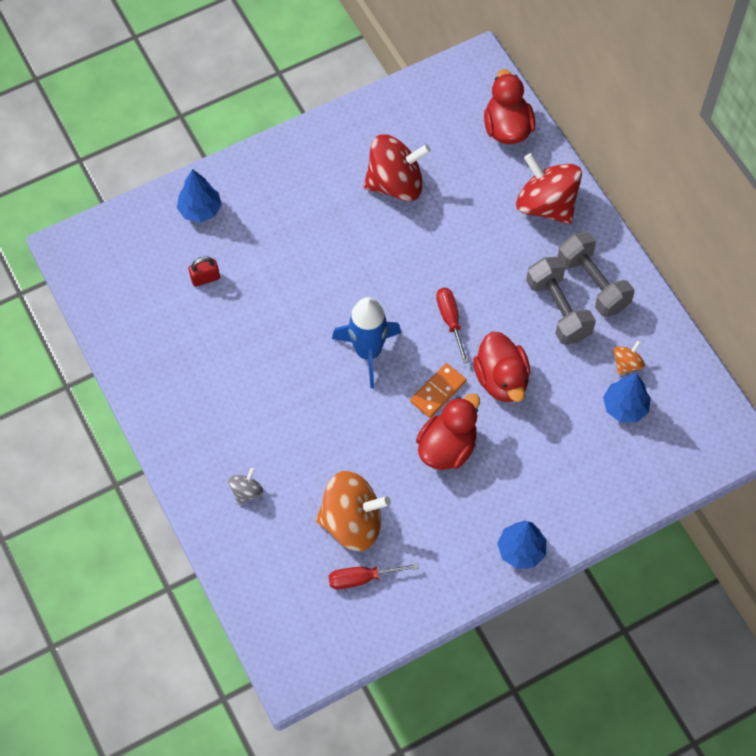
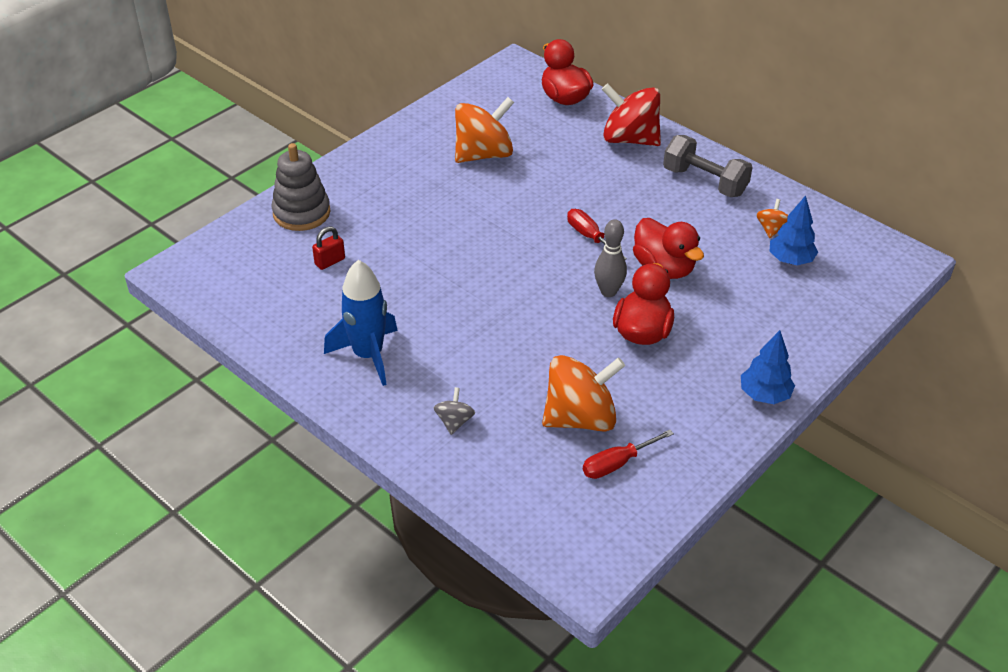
camera: 20 degrees left, 20 degrees down
blue tree [177,169,222,223] -> grey stacking toy [272,143,330,231]
blue rocket [332,297,401,388] -> blue rocket moved to [324,260,398,386]
red spinning top [364,134,431,201] -> orange spinning top [455,97,514,163]
orange domino [410,363,466,418] -> grey bowling pin [594,219,627,297]
grey dumbbell [526,257,596,345] -> none

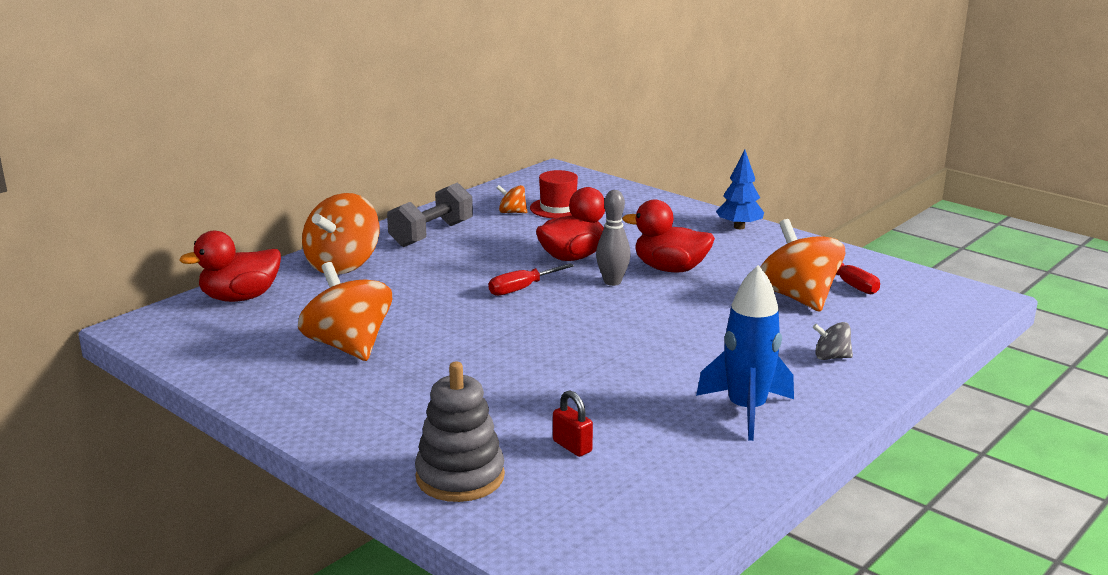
camera: 90 degrees left, 20 degrees down
red spinning top [602,83,661,146] -> orange spinning top [302,193,379,275]
blue tree [770,195,818,265] -> red hat [530,170,578,219]

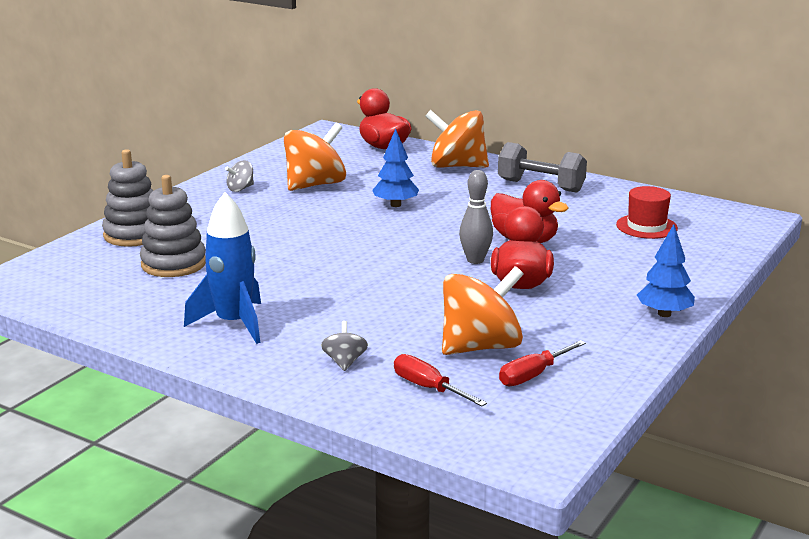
camera: 80 degrees right, 0 degrees up
red screwdriver [489,263,574,296] -> red screwdriver moved to [394,354,487,406]
orange spinning top [496,185,527,213] -> none
red padlock [553,390,593,457] -> grey stacking toy [140,175,206,277]
none -> grey spinning top [225,160,254,192]
none -> blue tree [372,129,419,207]

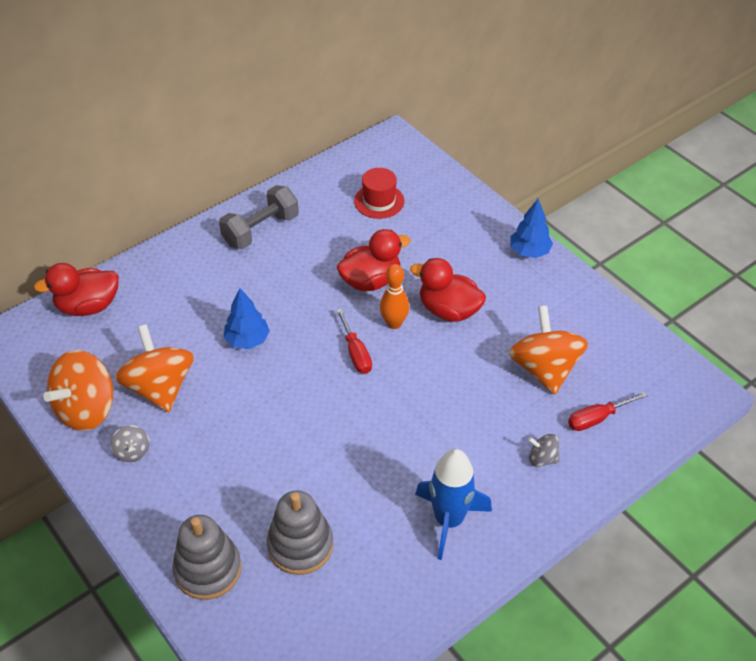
camera: 70 degrees left, 25 degrees up
orange spinning top [425,110,489,168] -> orange spinning top moved to [43,350,113,431]
grey bowling pin [459,170,493,264] -> orange bowling pin [380,264,409,329]
red screwdriver [499,340,586,386] -> red screwdriver moved to [336,309,372,374]

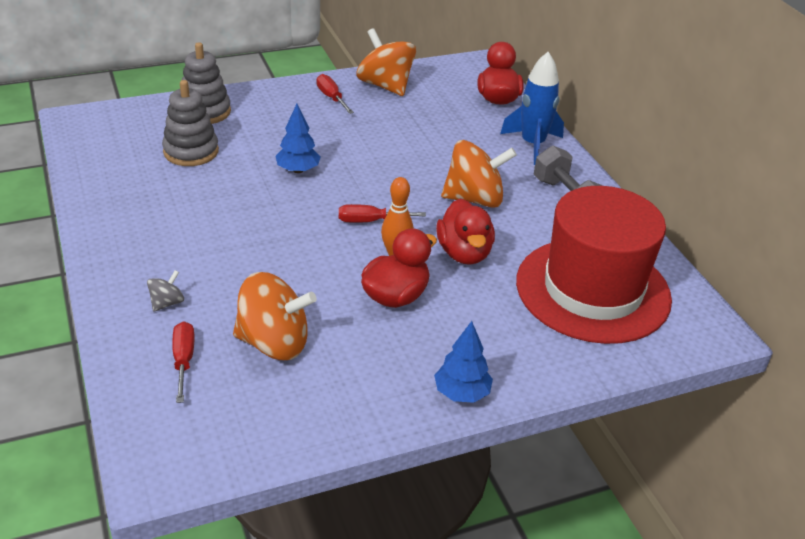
camera: 105 degrees right, 10 degrees down
grey spinning top [110,425,150,462] -> red screwdriver [317,74,354,114]
orange spinning top [115,324,194,412] -> orange spinning top moved to [441,140,517,208]
blue tree [224,288,270,349] -> blue tree moved to [275,104,321,173]
red hat [354,168,404,219] -> red hat [516,186,672,344], size x2.44
blue rocket [415,449,492,560] -> blue rocket moved to [500,52,564,165]

